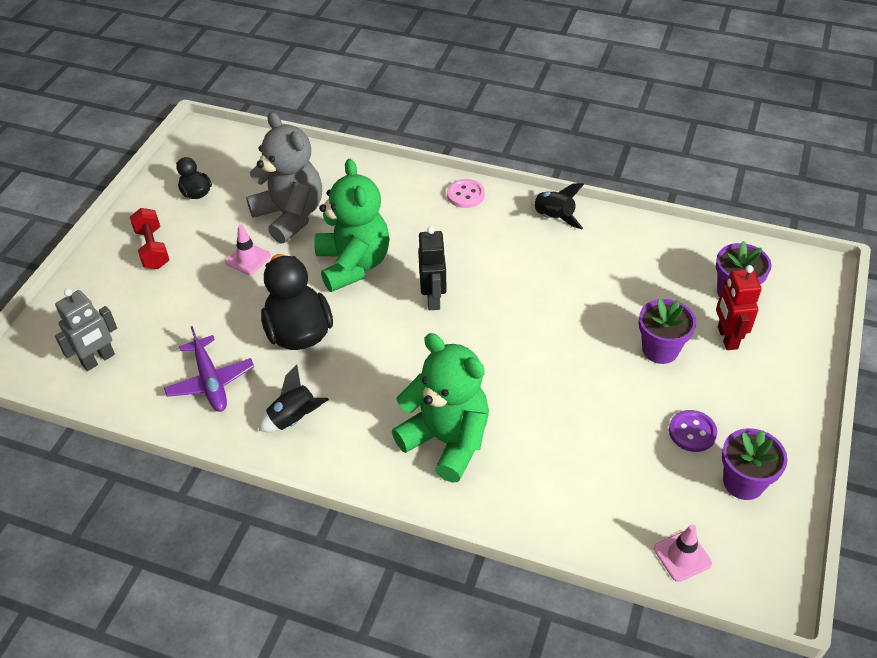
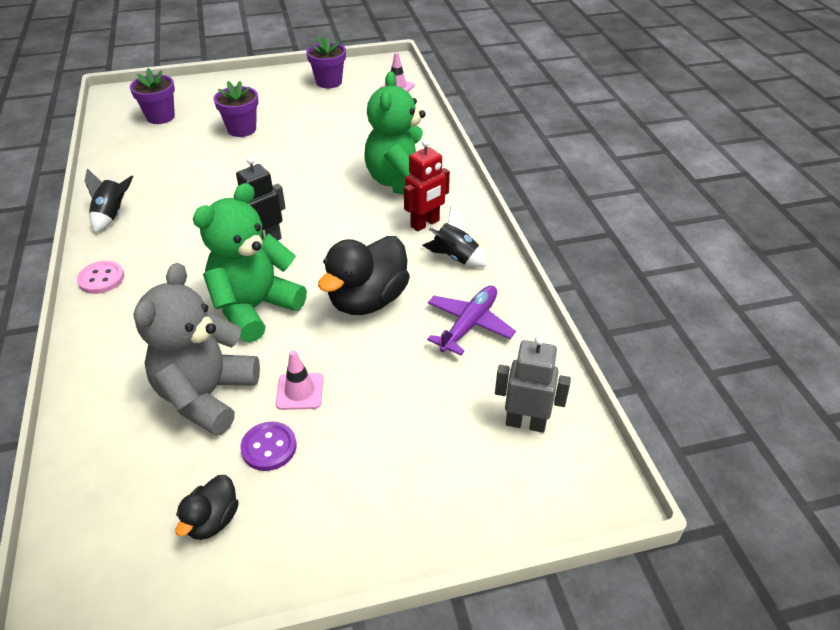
camera: 125 degrees left, 5 degrees down
red dumbbell [130,208,169,269] -> none
purple button [669,410,717,452] -> purple button moved to [240,422,297,471]
red robot [716,265,762,350] -> red robot moved to [404,139,450,232]

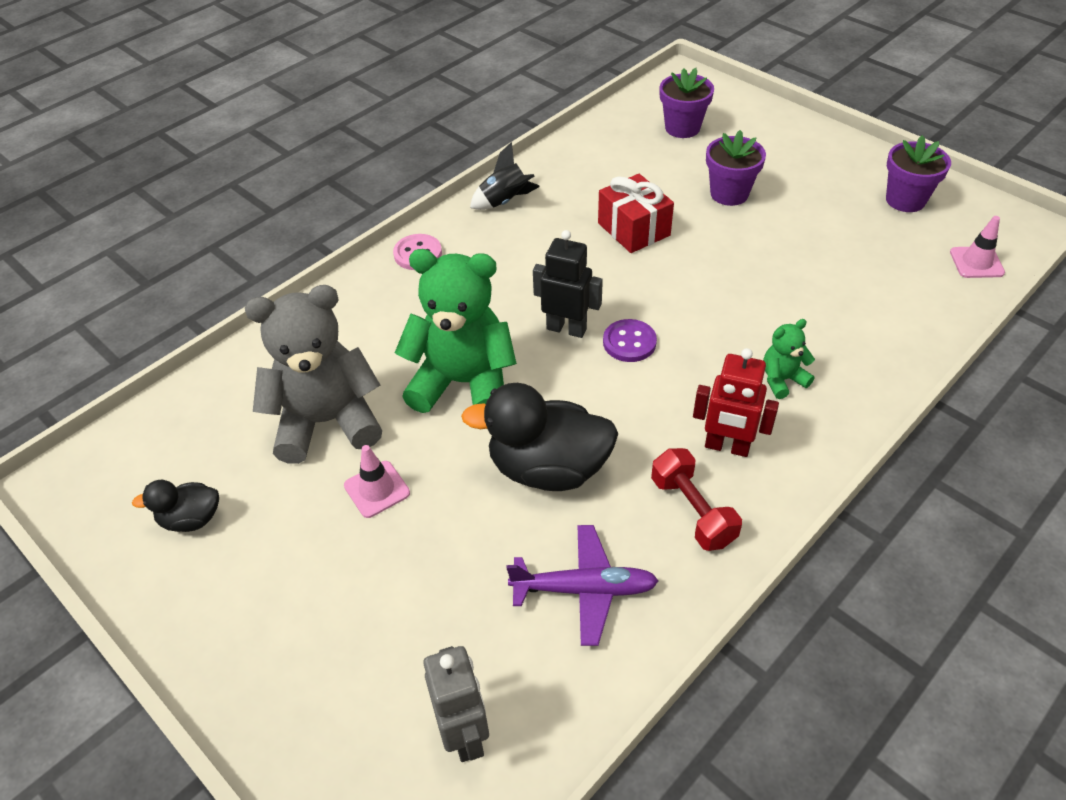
camera: 60 degrees right, 5 degrees up
purple button [240,422,297,471] -> purple button moved to [603,319,657,362]
green teddy bear [364,71,426,195] -> green teddy bear [763,319,815,399], size x0.46
black rocket [422,206,486,267] -> red dumbbell [651,448,742,551]
none -> red gift [598,174,674,253]

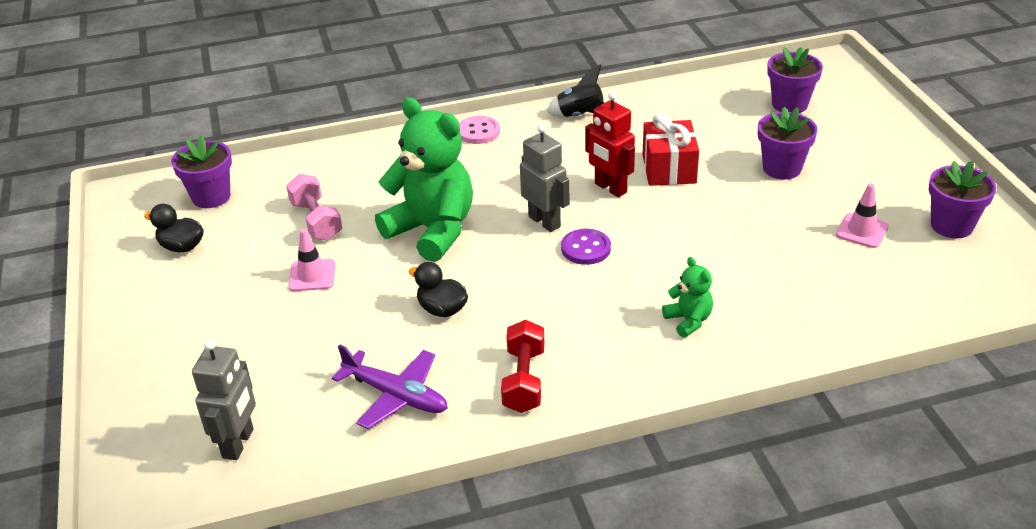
camera: 30 degrees right, 10 degrees down
grey teddy bear [245,285,382,464] -> pink dumbbell [286,174,342,241]
black duck [461,383,618,491] -> black duck [409,262,468,317], size x0.52
black robot [533,230,603,338] -> grey robot [520,124,570,232]
red robot [693,348,779,457] -> red robot moved to [585,92,635,197]
green teddy bear [763,319,815,399] -> green teddy bear turned 60 degrees clockwise [662,257,713,338]
pink traffic cone [950,216,1005,278] -> pink traffic cone moved to [836,184,889,248]
none -> purple flower pot [171,135,232,208]

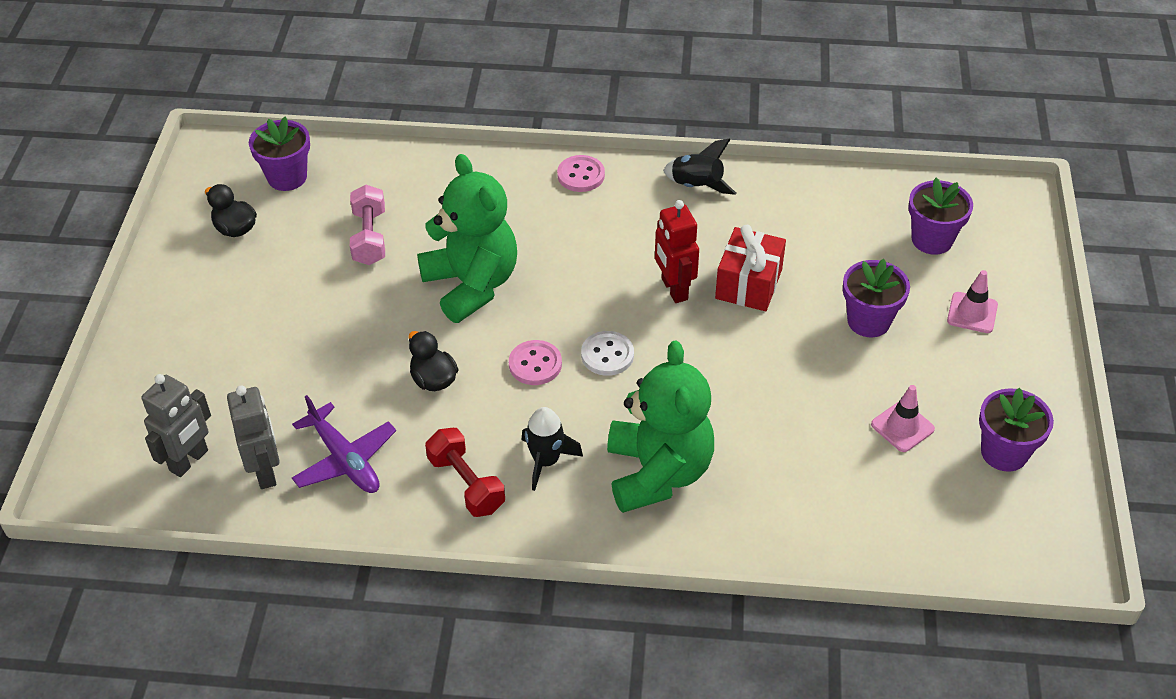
camera: 20 degrees right, 10 degrees up
pink traffic cone [288,229,335,291] -> pink traffic cone moved to [947,270,998,333]
red dumbbell [501,320,544,413] -> red dumbbell turned 60 degrees counterclockwise [425,428,505,517]
grey robot [520,124,570,232] -> grey robot moved to [227,386,280,489]
purple button [561,229,611,265] -> white button [581,331,634,376]
green teddy bear [662,257,713,338] -> green teddy bear [607,340,714,513], size x2.20
none -> pink button [509,340,562,385]
none -> black rocket [521,407,583,491]

